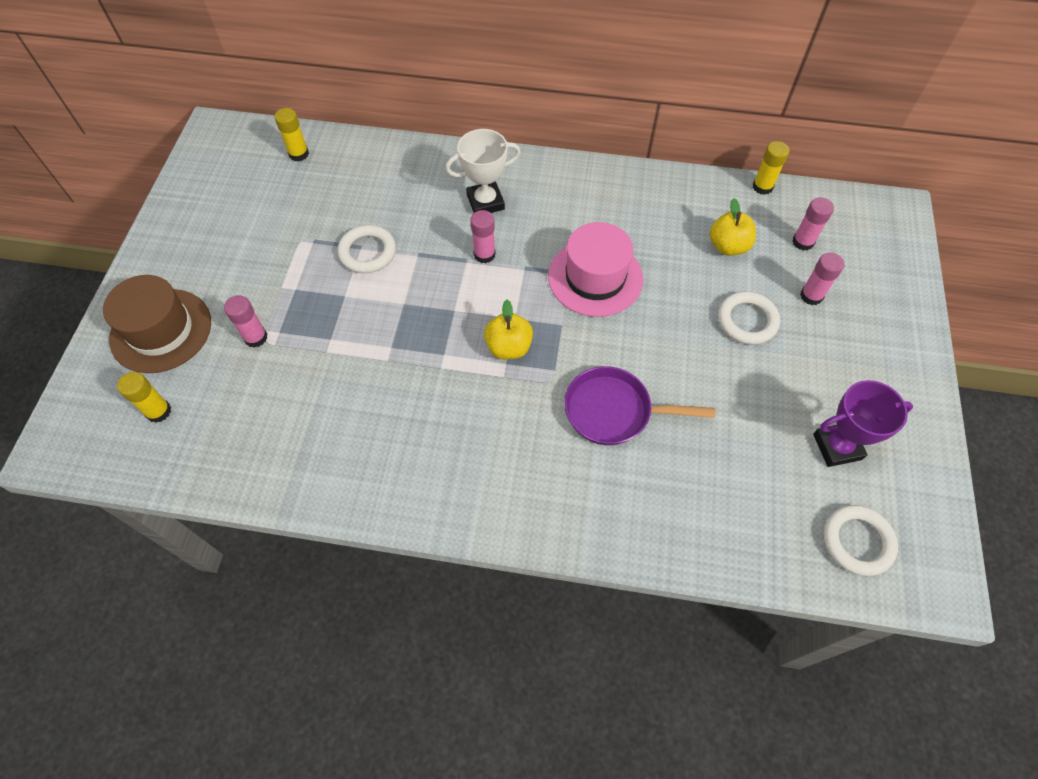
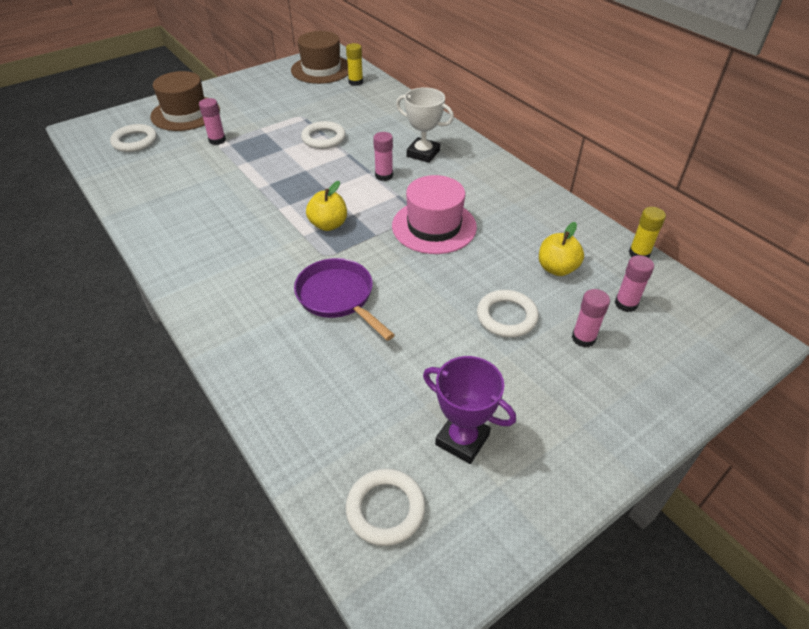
camera: 45 degrees right, 15 degrees down
yellow glue stick [117,372,171,423] -> white ring [110,124,157,152]
none -> brown hat [291,31,348,84]

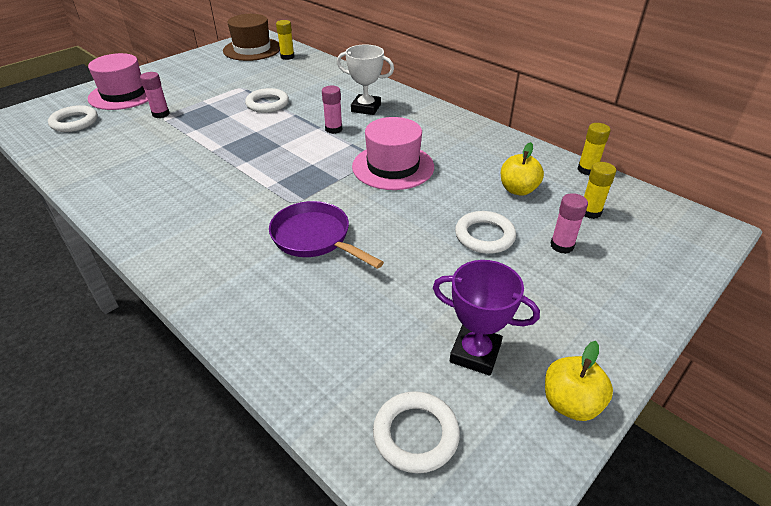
camera: 10 degrees left, 5 degrees down
brown hat [150,71,220,131] -> pink hat [88,53,148,110]
yellow apple [306,181,347,231] -> yellow apple moved to [545,341,613,421]
pink glue stick [615,255,654,312] -> yellow glue stick [584,162,616,219]

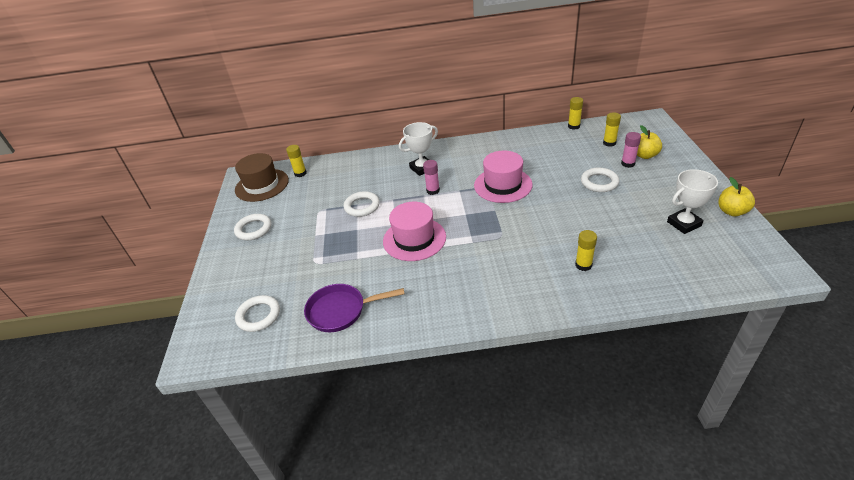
camera: 45 degrees left, 0 degrees up
pink hat [88,53,148,110] -> pink hat moved to [383,202,446,261]
pink glue stick [140,72,170,118] -> none
purple pan [269,201,384,269] -> purple pan moved to [304,284,405,332]
white ring [373,391,460,473] -> white ring moved to [234,214,271,240]
purple trophy [433,260,540,376] -> white trophy [667,169,718,234]
yellow apple [501,142,544,196] -> yellow apple moved to [637,125,662,159]
none -> yellow glue stick [575,230,597,271]

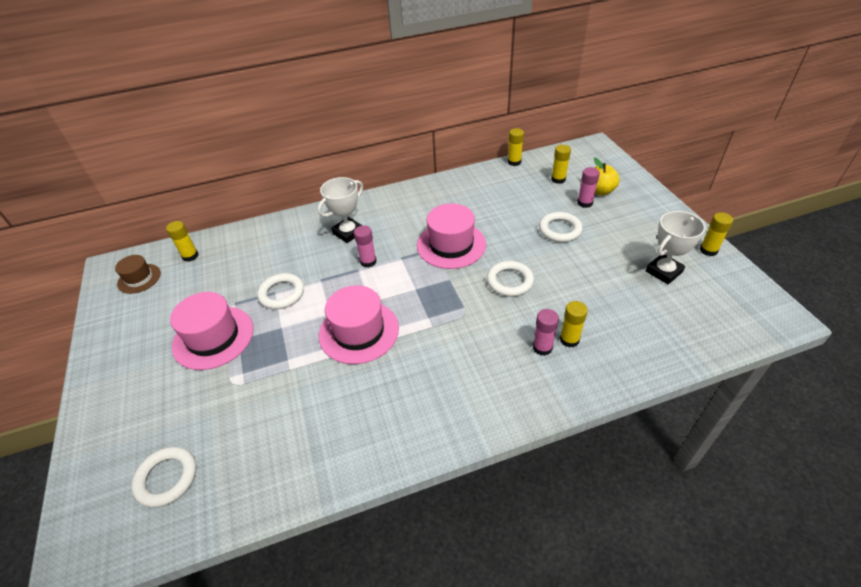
camera: 15 degrees left, 5 degrees up
white ring [234,214,271,240] -> white ring moved to [487,261,534,297]
brown hat [235,153,289,202] -> brown hat [115,255,161,294], size x0.58
purple pan [304,284,405,332] -> none
yellow apple [718,177,755,216] -> yellow glue stick [700,212,733,256]
none -> pink hat [170,292,253,370]
none -> pink glue stick [533,309,559,356]

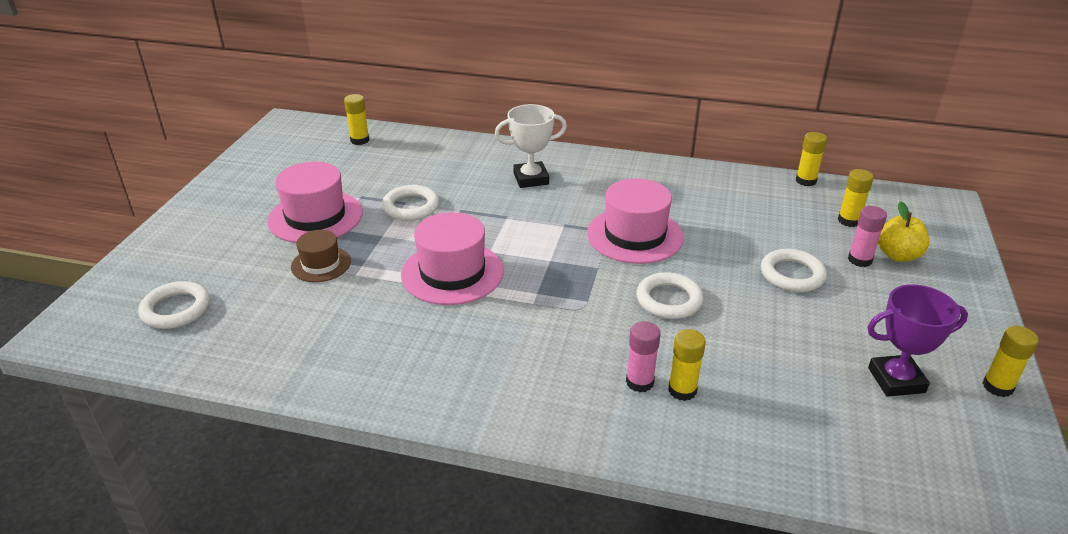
camera: 30 degrees right, 10 degrees down
brown hat [115,255,161,294] -> brown hat moved to [291,230,351,282]
pink glue stick [354,225,377,268] -> none
white trophy [646,211,705,284] -> purple trophy [867,284,968,397]

